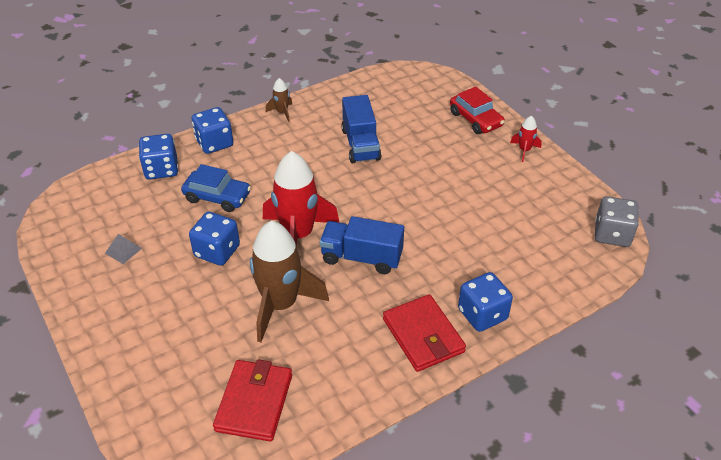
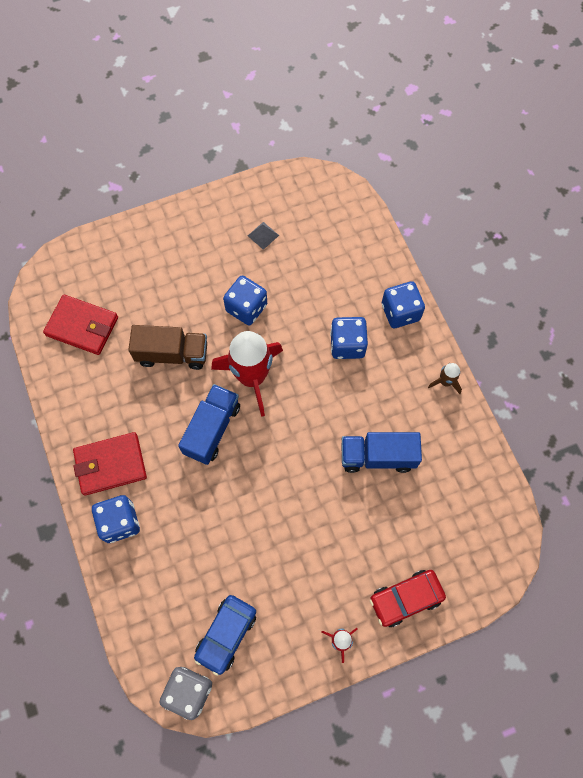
camera: 100 degrees right, 25 degrees up
blue dice [139,134,178,180] -> blue dice moved to [330,317,368,359]
blue car [181,164,251,212] -> blue car moved to [194,595,256,676]
brown rocket [250,221,329,342] -> brown truck [128,325,207,370]

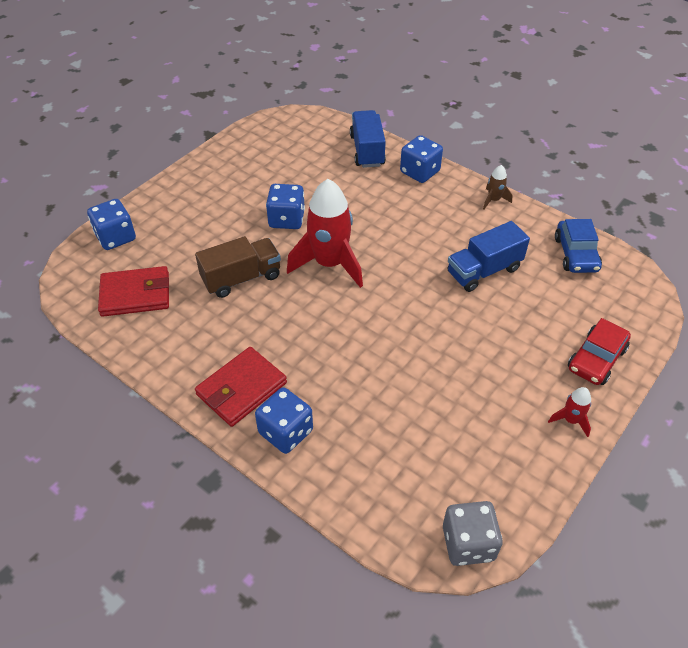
camera: 30 degrees left, 20 degrees down
blue truck [178,384,240,465] -> blue truck moved to [350,110,386,168]
blue car [194,595,256,676] -> blue car moved to [555,219,602,273]
grey pyramid [248,222,279,250] -> none
blue dice [330,317,368,359] -> blue dice moved to [87,199,136,250]

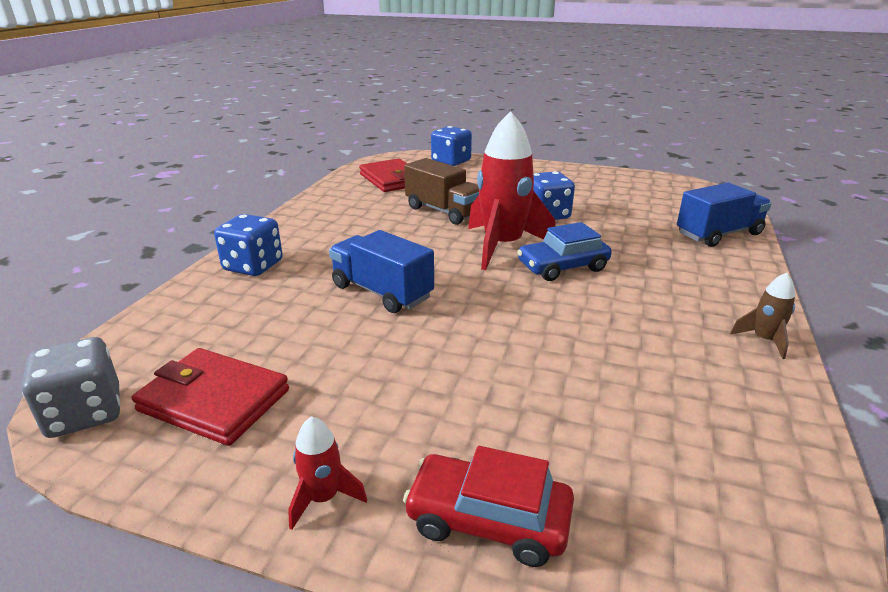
camera: 70 degrees right, 20 degrees down
red wallet [195,347,287,427] -> red wallet moved to [132,348,289,446]
blue dice [400,135,443,183] -> none
blue truck [448,221,530,292] -> blue truck moved to [329,230,434,313]
blue car [555,219,602,273] -> blue car moved to [517,222,612,281]

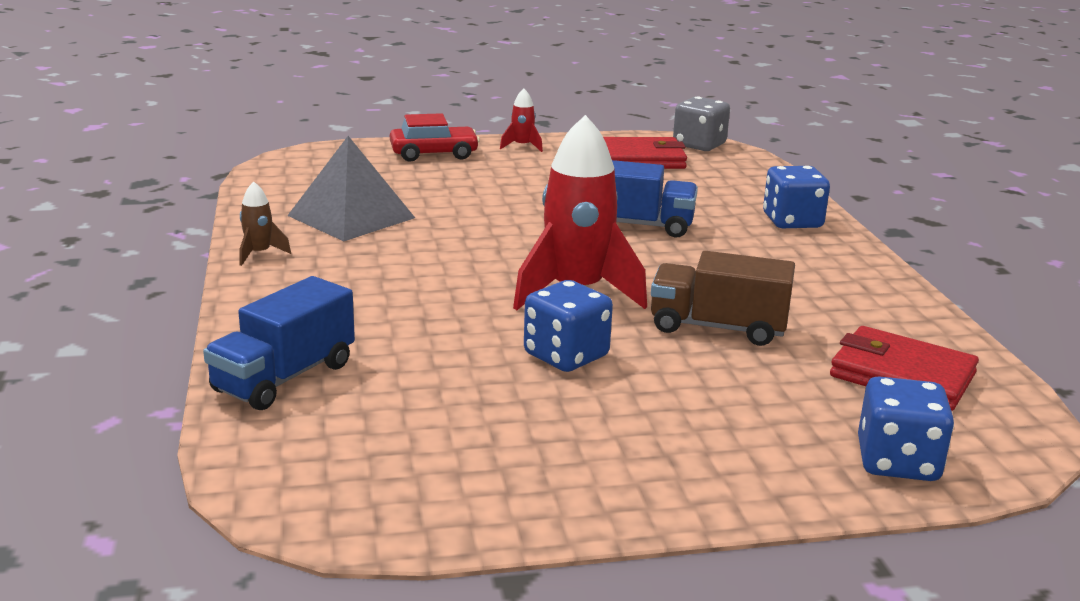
camera: 150 degrees right, 5 degrees down
blue car [517,222,612,281] -> none
none -> grey pyramid [287,136,415,241]

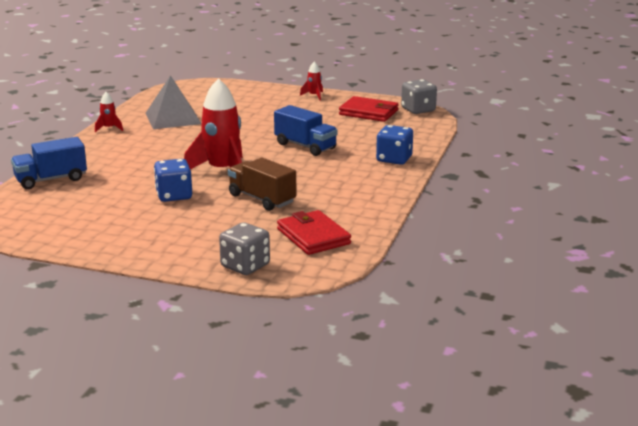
camera: 30 degrees right, 0 degrees up
brown rocket [239,182,291,266] -> red rocket [95,92,123,132]
red car [390,113,480,162] -> none
blue dice [858,376,954,481] -> grey dice [219,222,270,275]

